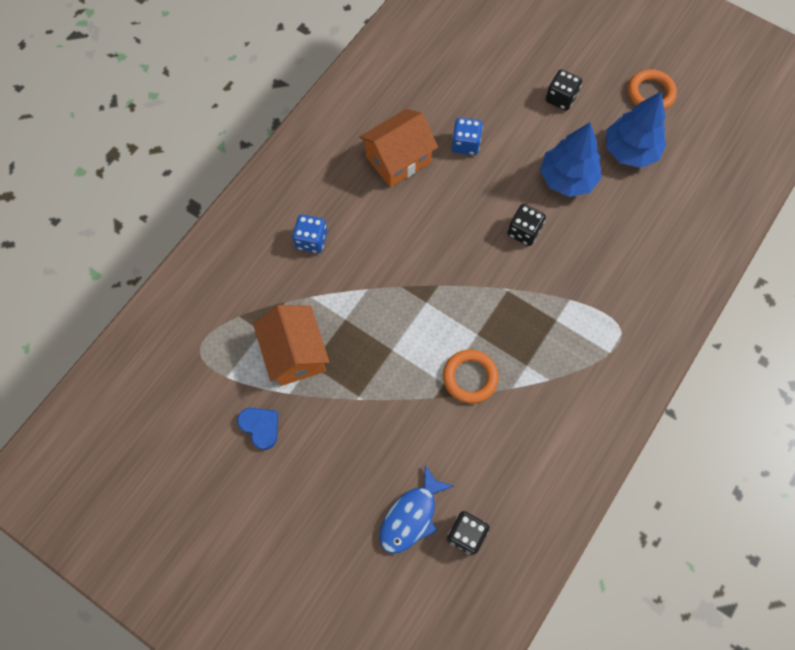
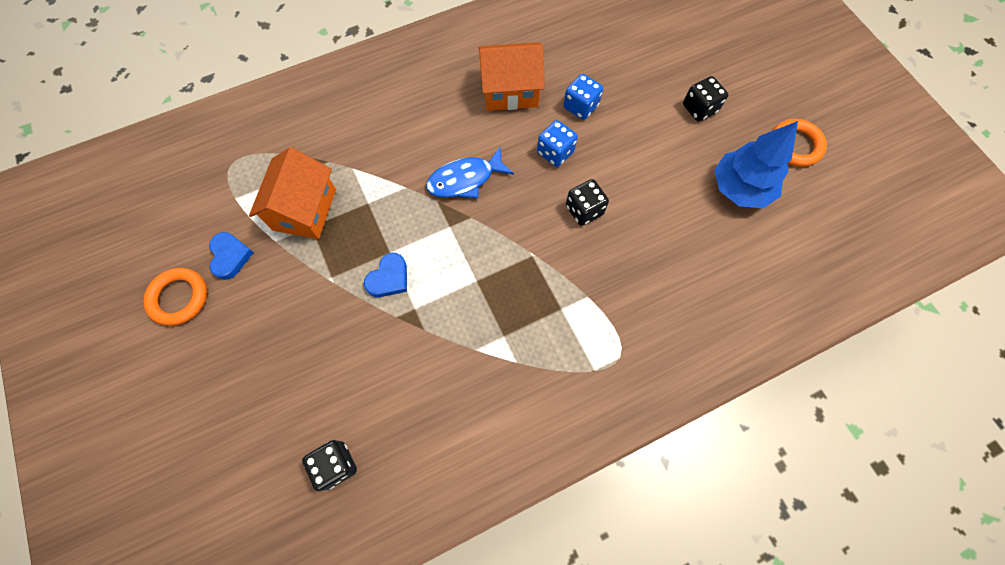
camera: 30 degrees right, 0 degrees up
blue dice [292,214,327,253] -> blue dice moved to [537,120,578,167]
blue fish [379,465,454,554] -> blue fish moved to [426,147,514,198]
orange ring [443,349,499,403] -> orange ring moved to [143,268,207,326]
blue tree [540,122,602,197] -> none
none -> blue heart [364,253,407,297]

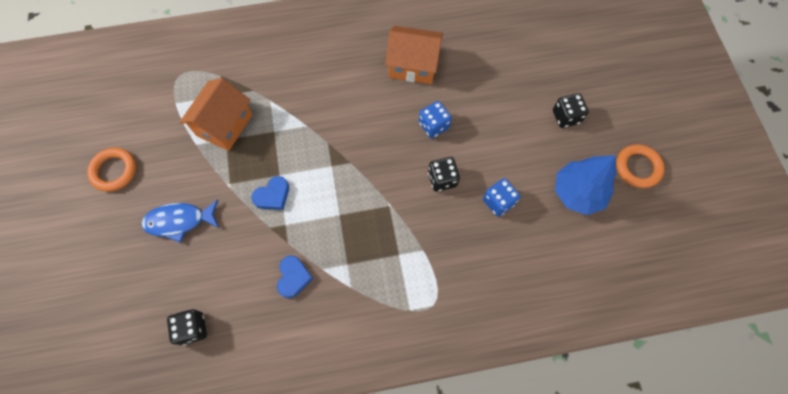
camera: 15 degrees right, 0 degrees up
blue heart [209,232,254,280] -> blue heart moved to [277,255,313,298]
blue fish [426,147,514,198] -> blue fish moved to [141,199,219,243]
blue dice [563,74,603,120] -> blue dice moved to [483,178,521,217]

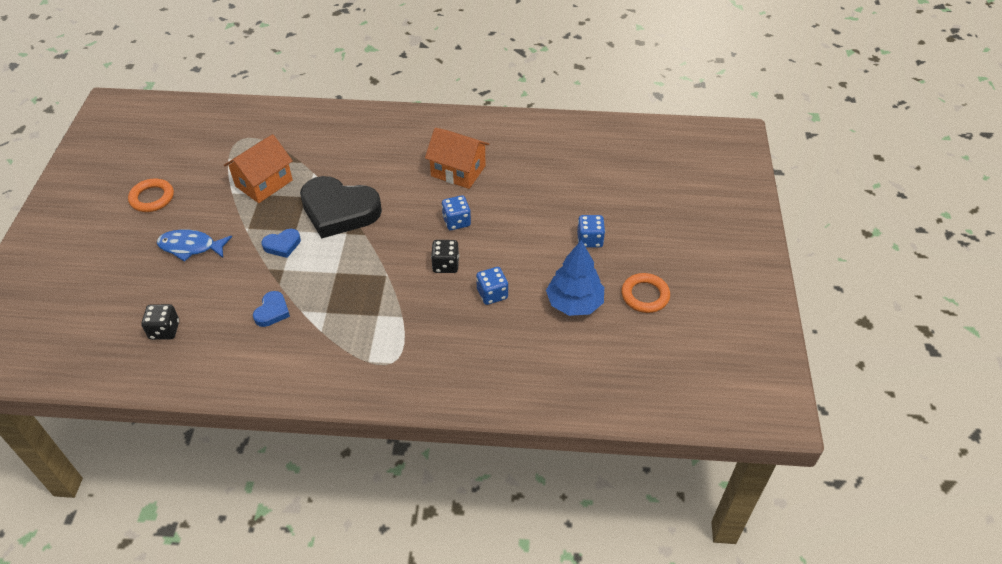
camera: 15 degrees right, 20 degrees down
black dice [553,93,589,128] -> blue dice [577,215,605,248]
none -> black heart [300,176,382,238]

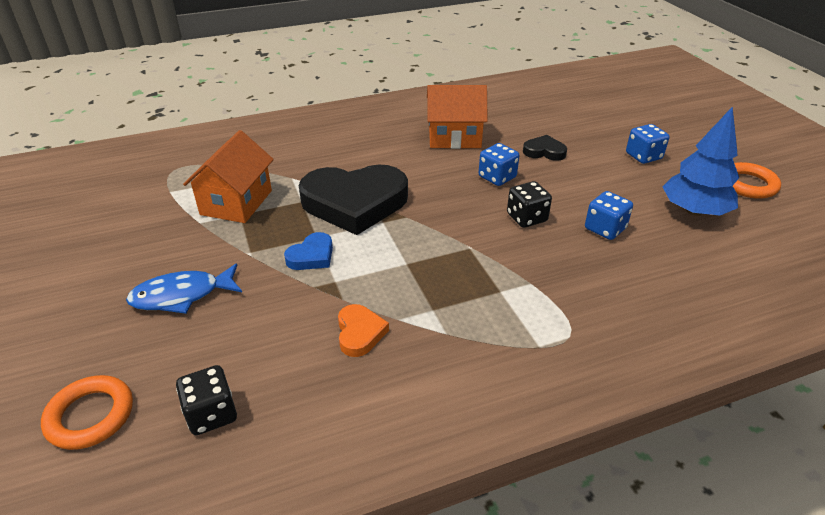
camera: 25 degrees left, 10 degrees down
orange ring [128,179,174,212] -> orange ring moved to [41,375,133,450]
blue heart [253,291,290,327] -> orange heart [338,304,389,357]
none -> black heart [523,135,567,161]

